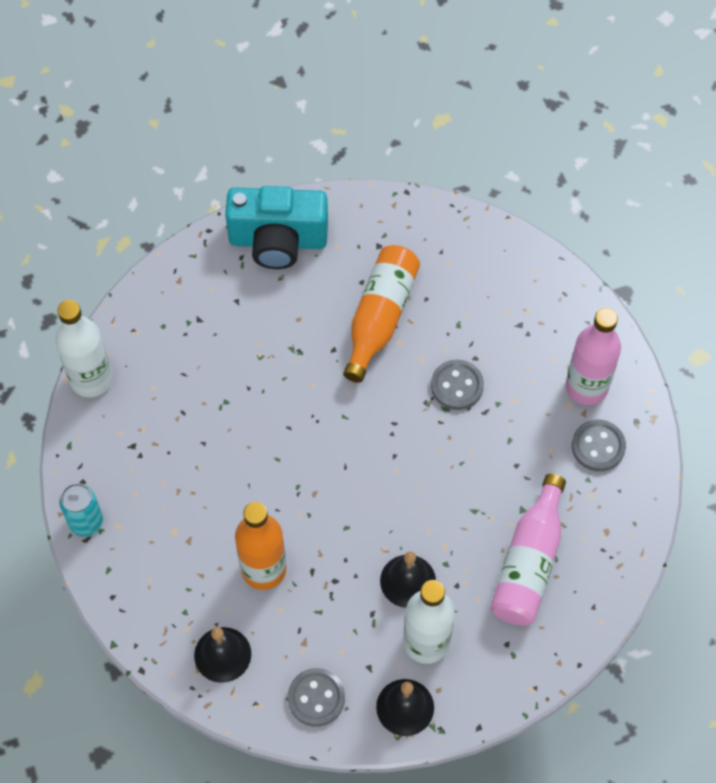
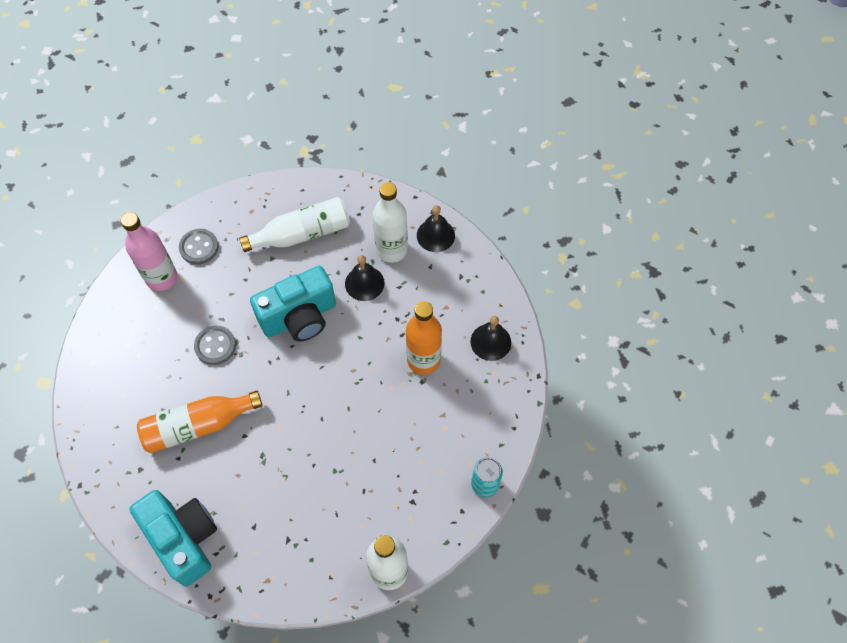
camera: 130 degrees left, 0 degrees up
grey button [288,668,345,726] -> none
pink bottle [490,474,566,626] -> white bottle [239,197,350,252]
none -> turquoise camera [250,266,336,342]

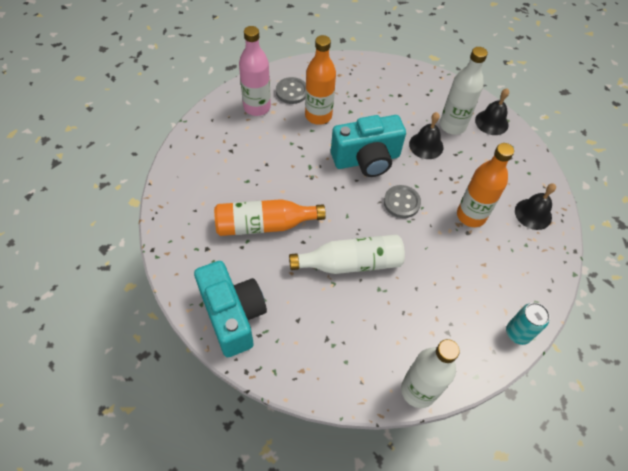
camera: 10 degrees right, 5 degrees down
grey button [194,326,236,365] -> grey button moved to [384,185,421,218]
white bottle [239,197,350,252] -> white bottle moved to [289,234,405,274]
none -> orange bottle [305,35,336,125]

